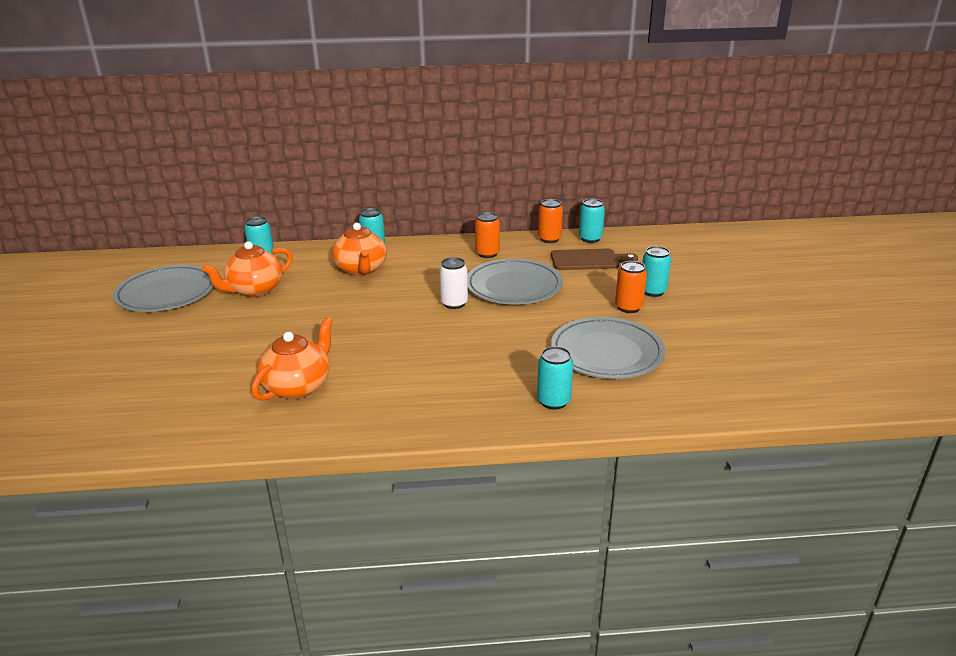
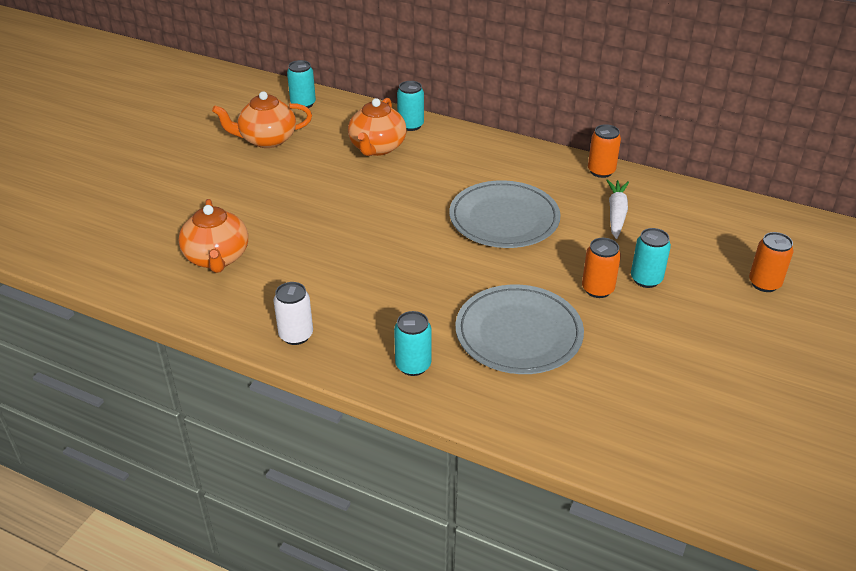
camera: 30 degrees right, 10 degrees up
grey plate [113,265,214,312] -> none
orange teapot [251,317,333,401] -> orange teapot turned 105 degrees clockwise [179,199,248,273]
white can [439,257,468,309] -> white can moved to [273,282,313,345]
orange can [475,212,500,258] -> orange can moved to [749,232,793,292]
brown cutting board [551,249,638,270] -> white carrot [606,179,629,239]
turquoise can [579,198,605,243] -> none

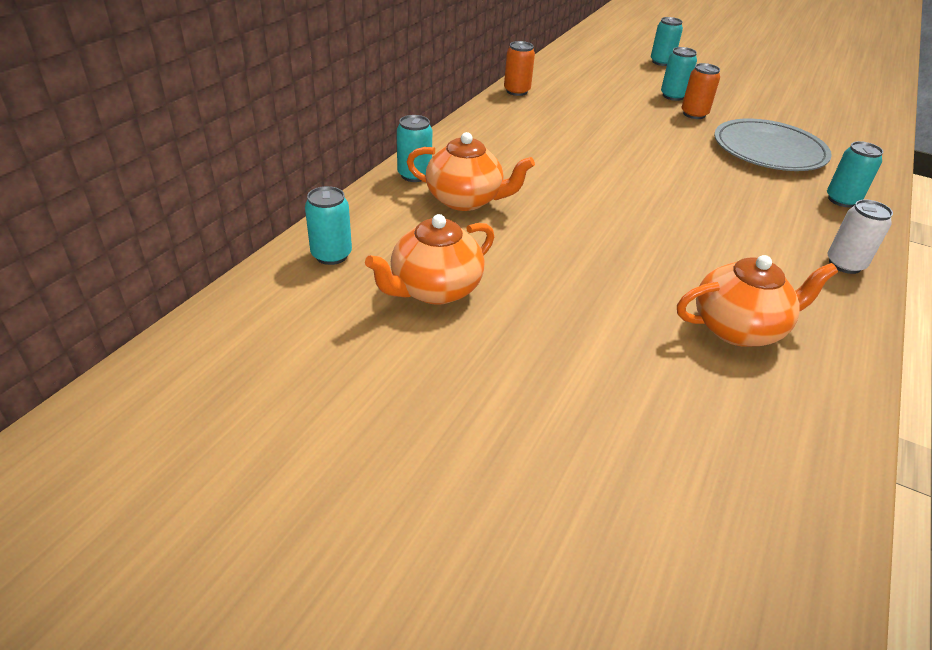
camera: 90 degrees left, 0 degrees up
orange teapot [212,91,312,148] -> orange teapot turned 60 degrees clockwise [365,214,494,305]
grey plate [449,180,561,248] -> none
white carrot [606,179,629,239] -> none
orange can [749,232,793,292] -> turquoise can [651,17,683,66]

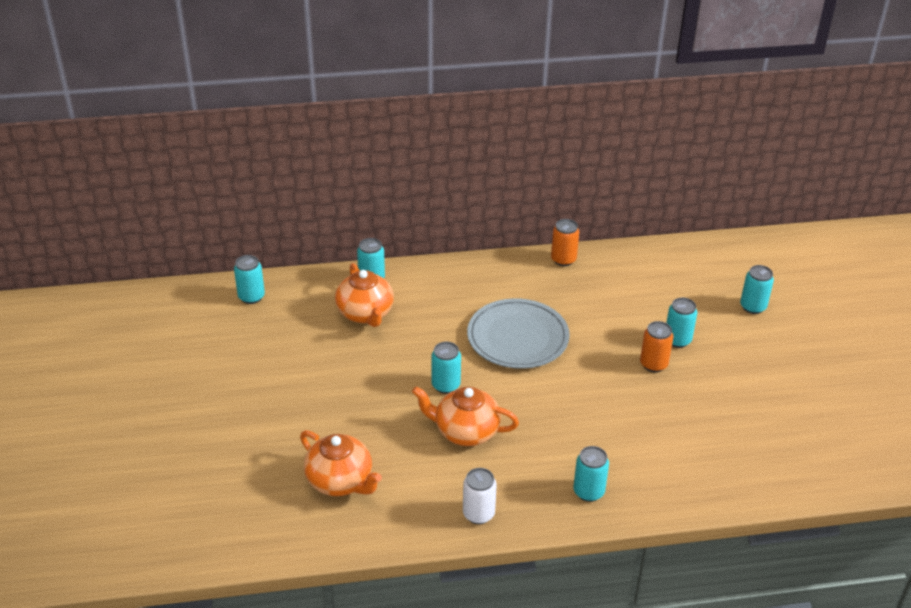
camera: 55 degrees right, 0 degrees up
orange teapot [365,214,494,305] -> orange teapot moved to [412,386,519,446]
grey plate [714,119,832,171] -> grey plate moved to [467,298,570,369]
none -> turquoise can [431,342,461,394]

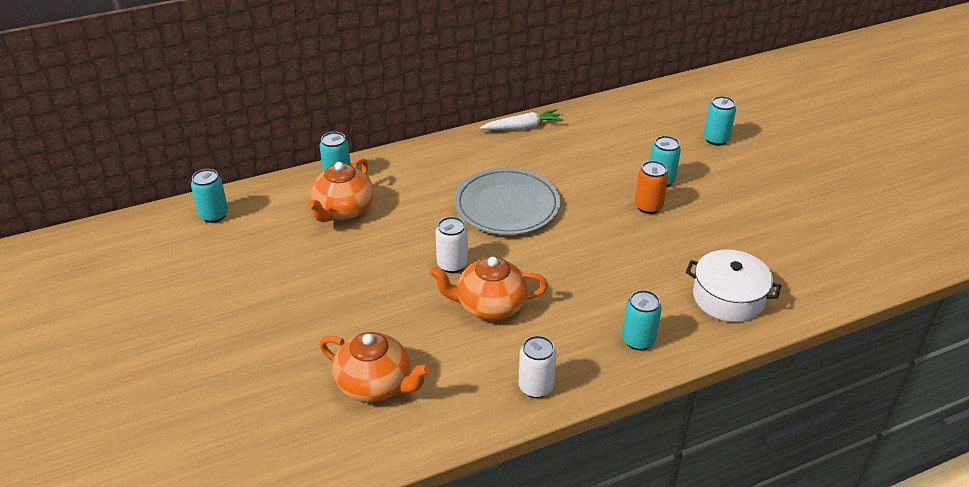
camera: 15 degrees left, 0 degrees up
orange teapot [335,263,394,327] -> orange teapot turned 60 degrees clockwise [307,158,374,222]
turquoise can [431,342,461,394] -> white can [436,216,468,273]
orange can [551,219,579,266] -> white carrot [480,109,564,130]
none -> white pot [686,249,781,322]

